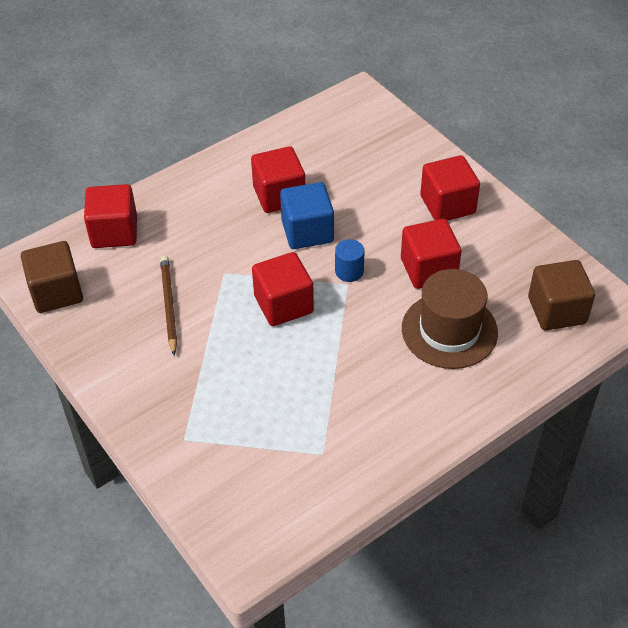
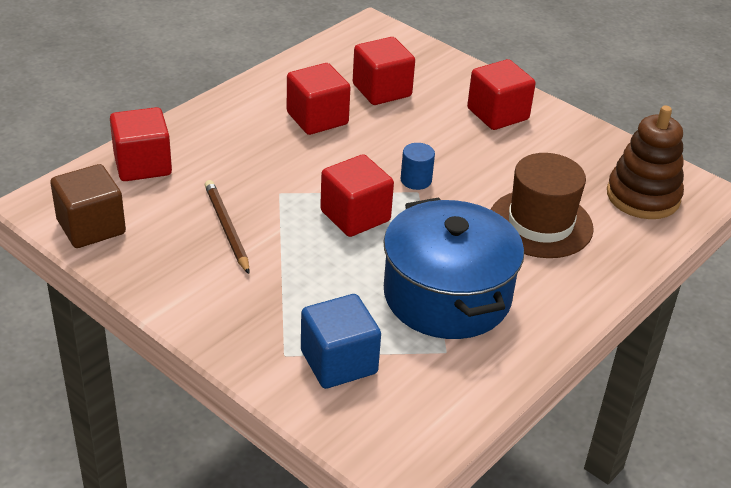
camera: 15 degrees left, 10 degrees down
blue cube [280,182,334,249] -> blue cube moved to [301,294,381,389]
red cube [401,219,462,289] -> red cube moved to [353,37,415,105]
brown cube [528,260,595,331] -> brown stacking toy [607,105,684,219]
none -> blue pot [383,197,524,339]

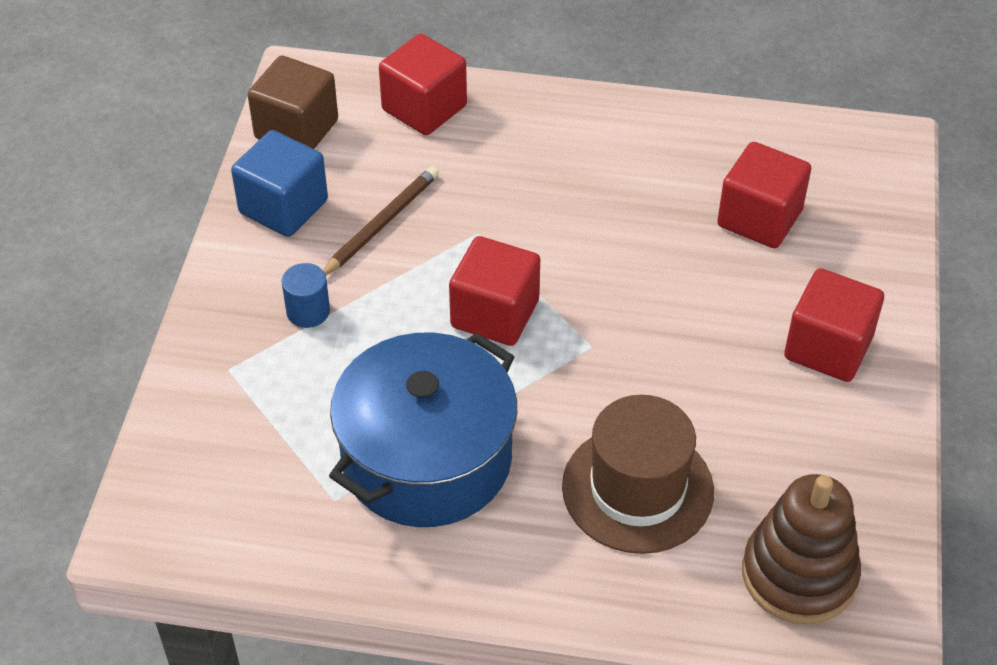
camera: 60 degrees right, 10 degrees up
red cube [287,63,351,135] -> none
blue cube [301,294,381,389] -> blue cube moved to [231,130,328,237]
blue cylinder [401,143,435,190] -> blue cylinder moved to [282,263,330,328]

